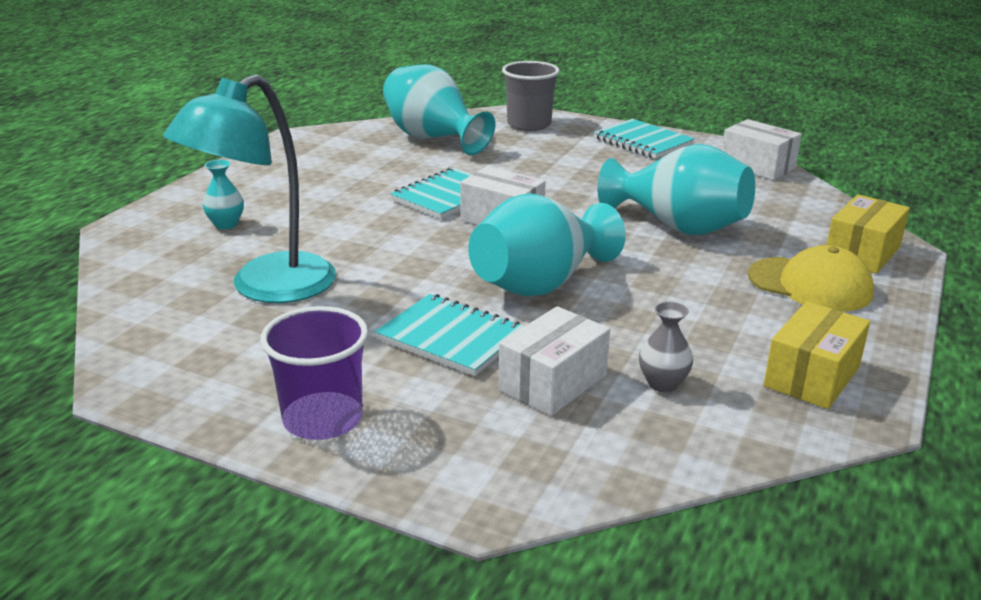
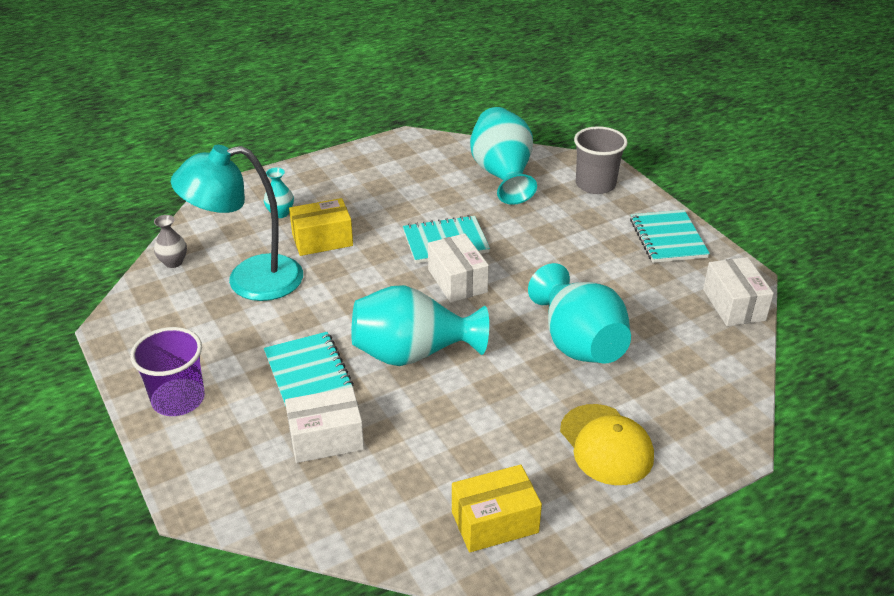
camera: 35 degrees right, 10 degrees up
grey vase [639,302,693,392] -> grey vase moved to [154,215,187,268]
yellow box [827,194,910,274] -> yellow box moved to [289,198,353,256]

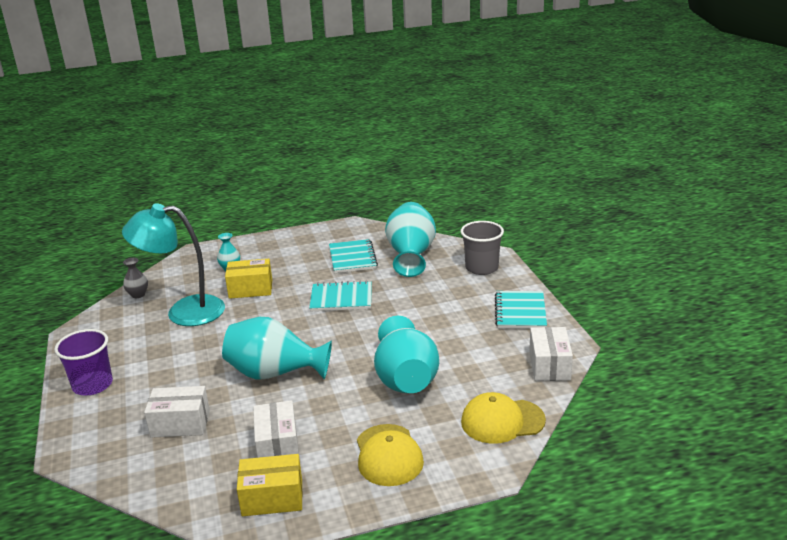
camera: 15 degrees right, 10 degrees down
turquoise notebook [264,332,354,406] -> turquoise notebook moved to [329,239,378,273]
white box [428,233,489,303] -> white box moved to [253,400,299,458]
none -> yellow cap [461,392,546,444]

